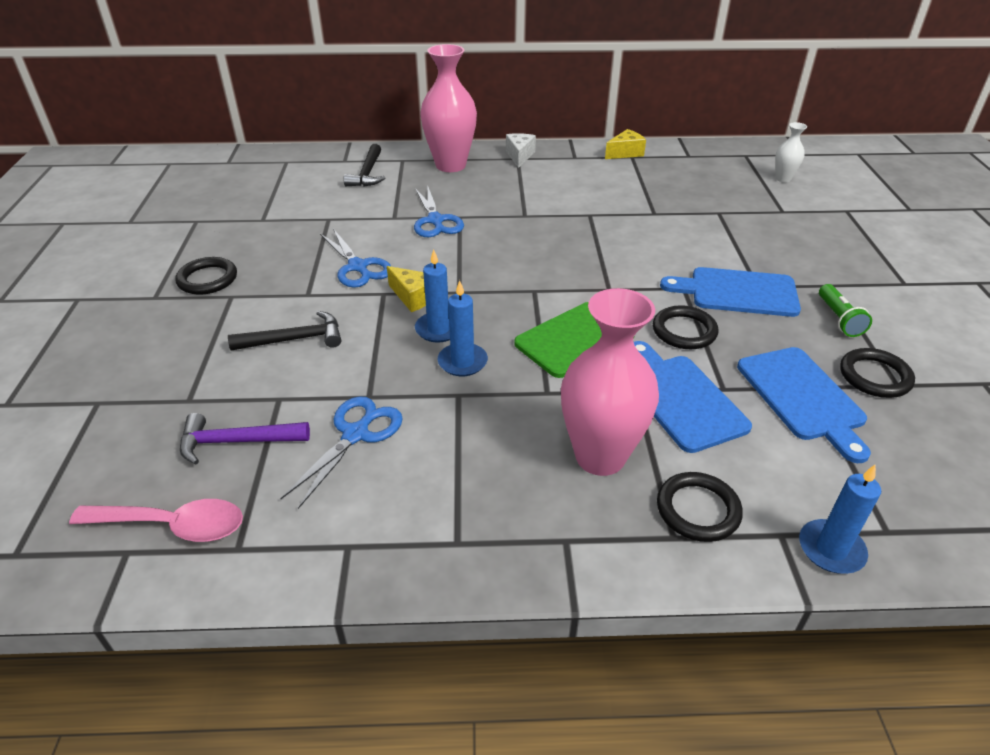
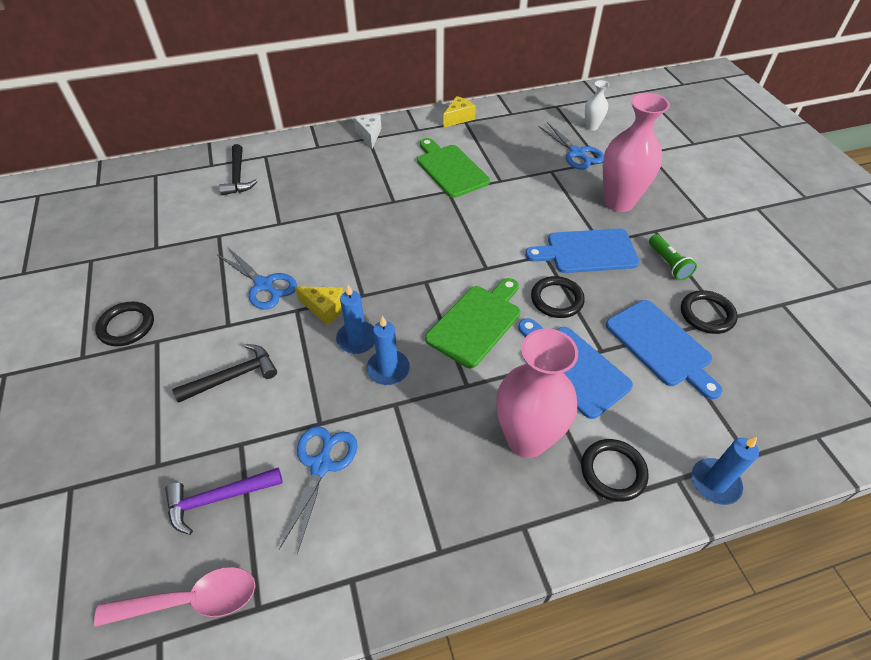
camera: 15 degrees left, 10 degrees up
blue scissors [414,187,464,237] -> blue scissors moved to [539,122,604,170]
pink vase [420,44,477,172] -> pink vase moved to [603,93,670,212]
none -> green cutting board [417,138,490,198]

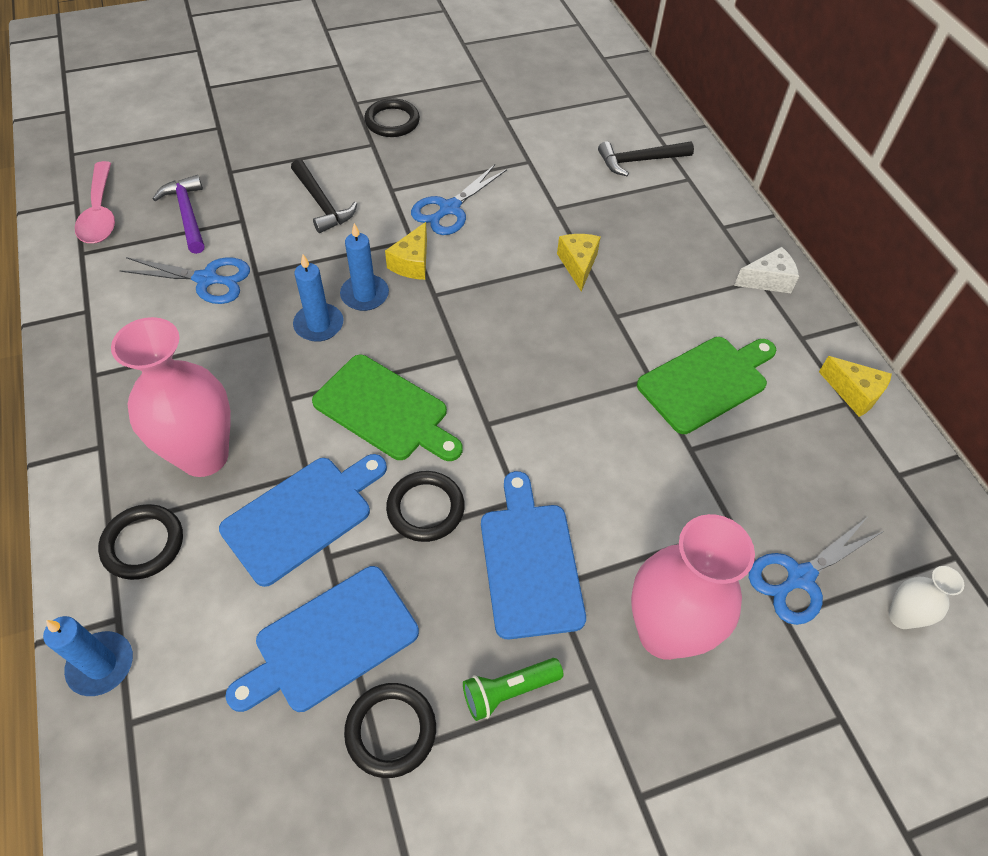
camera: 85 degrees right, 5 degrees up
none -> yellow cheese [557,234,601,292]

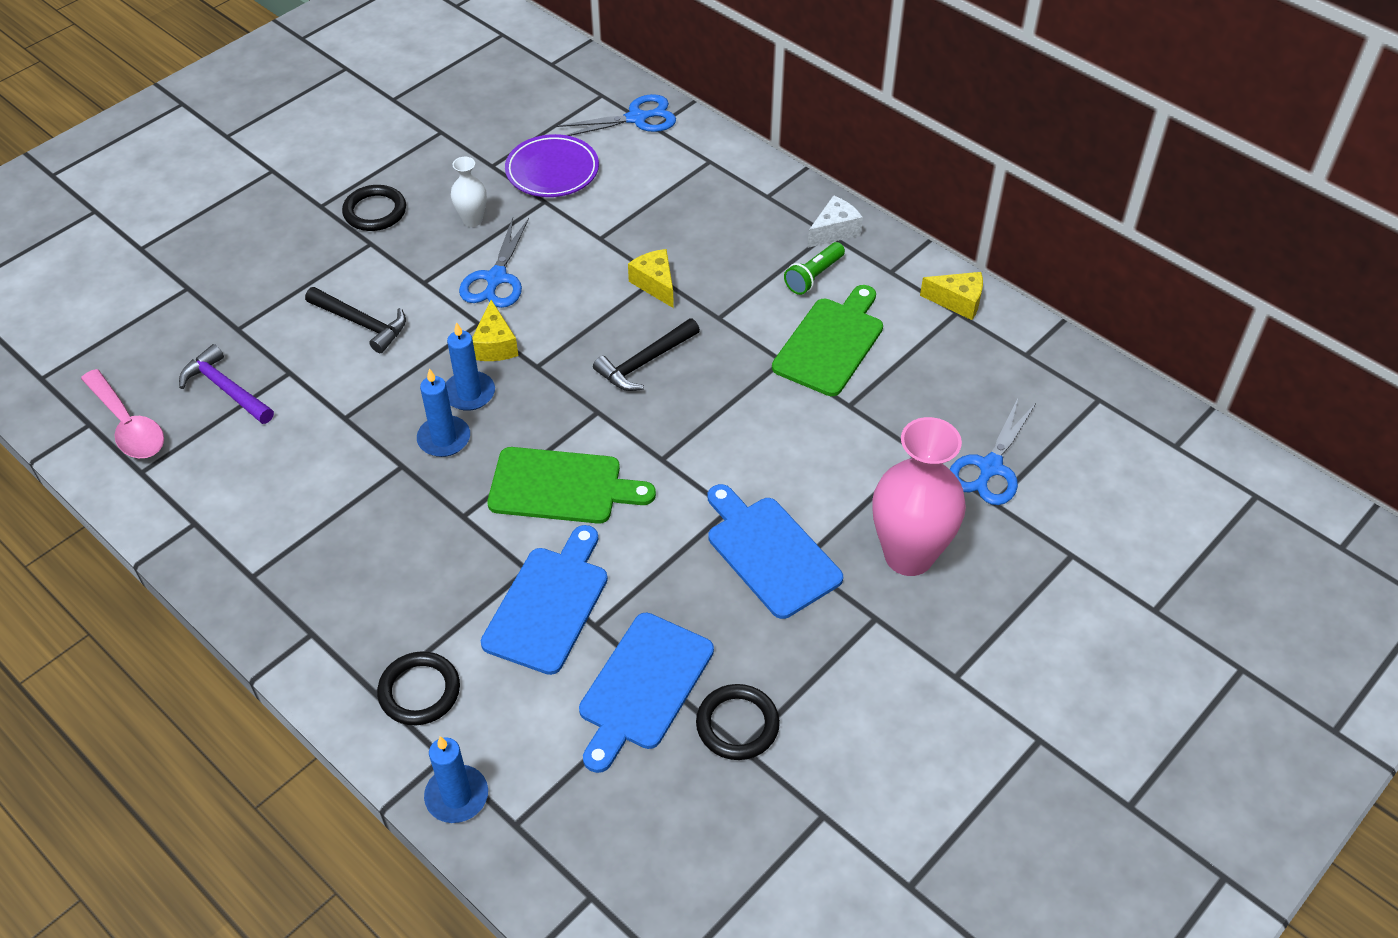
camera: 25 degrees left, 5 degrees down
pink vase [111,317,231,477] -> none
blue scissors [119,257,250,304] -> blue scissors moved to [557,94,676,136]
black ring [386,471,465,542] -> none
green flashlight [463,658,563,721] -> green flashlight moved to [784,242,845,295]
black hammer [598,141,694,176] -> black hammer moved to [593,318,700,391]
white vase [889,566,964,629] -> white vase moved to [451,157,487,227]
none -> purple plate [505,134,599,197]

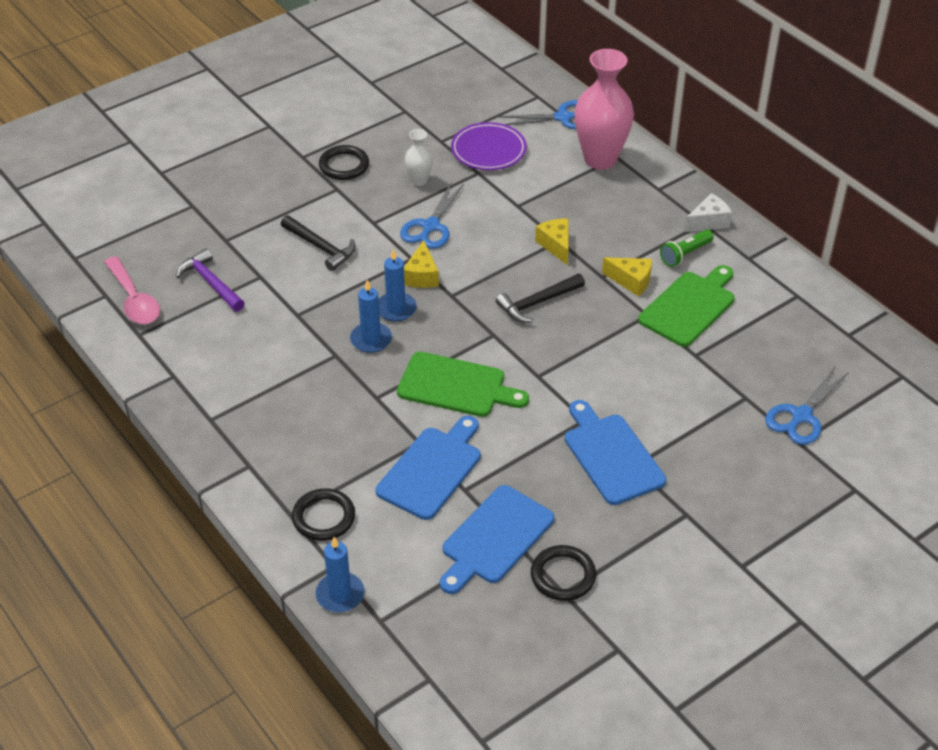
camera: 10 degrees right, 5 degrees down
pink vase [873,417,966,576] -> pink vase moved to [574,49,634,170]
yellow cheese [920,272,983,320] -> yellow cheese moved to [602,257,652,297]

